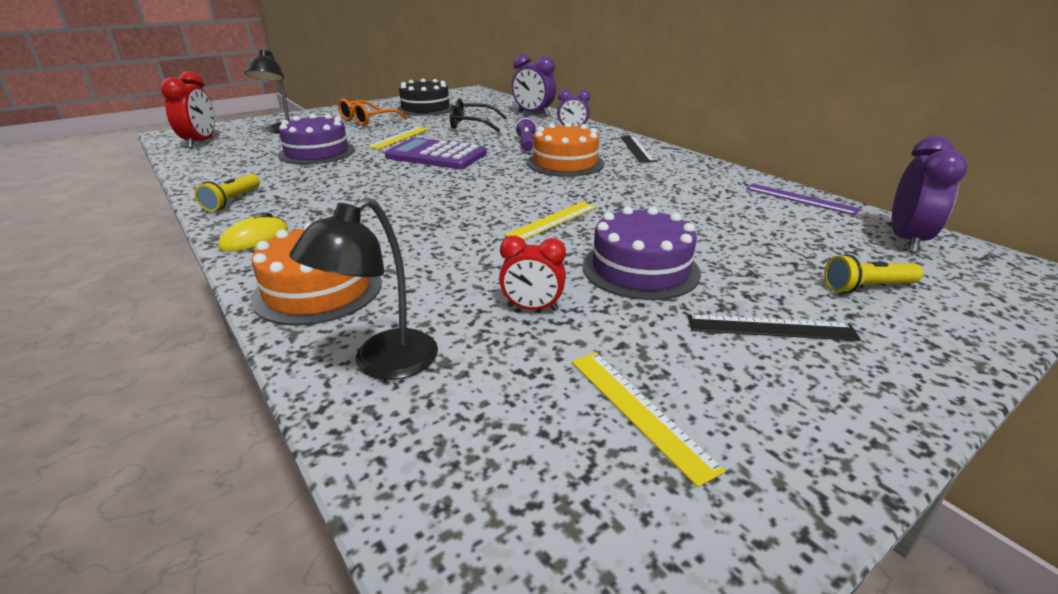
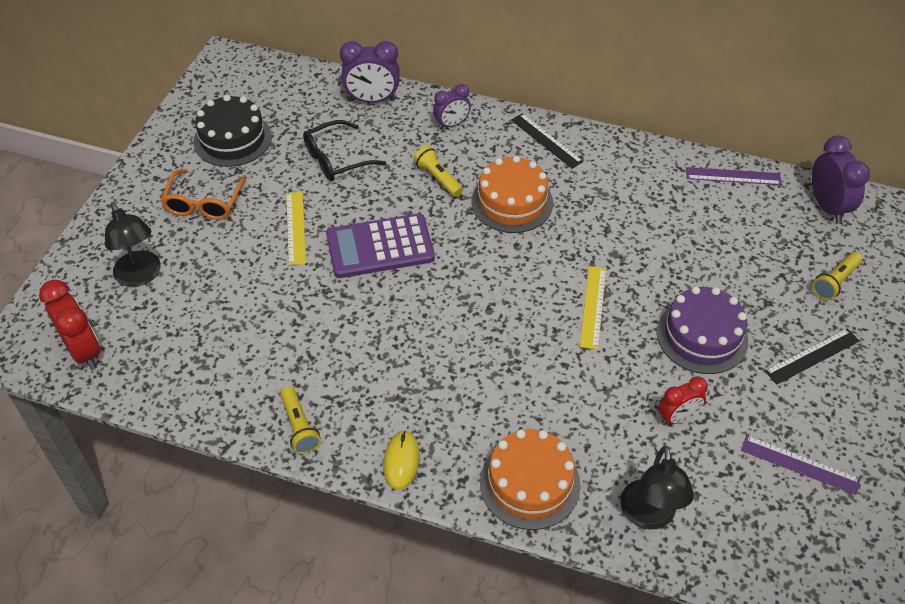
camera: 35 degrees left, 20 degrees up
purple cake [278,114,355,165] -> none
purple flashlight [515,117,537,151] -> yellow flashlight [413,145,463,197]
yellow ruler [572,352,726,487] -> purple ruler [741,435,861,495]

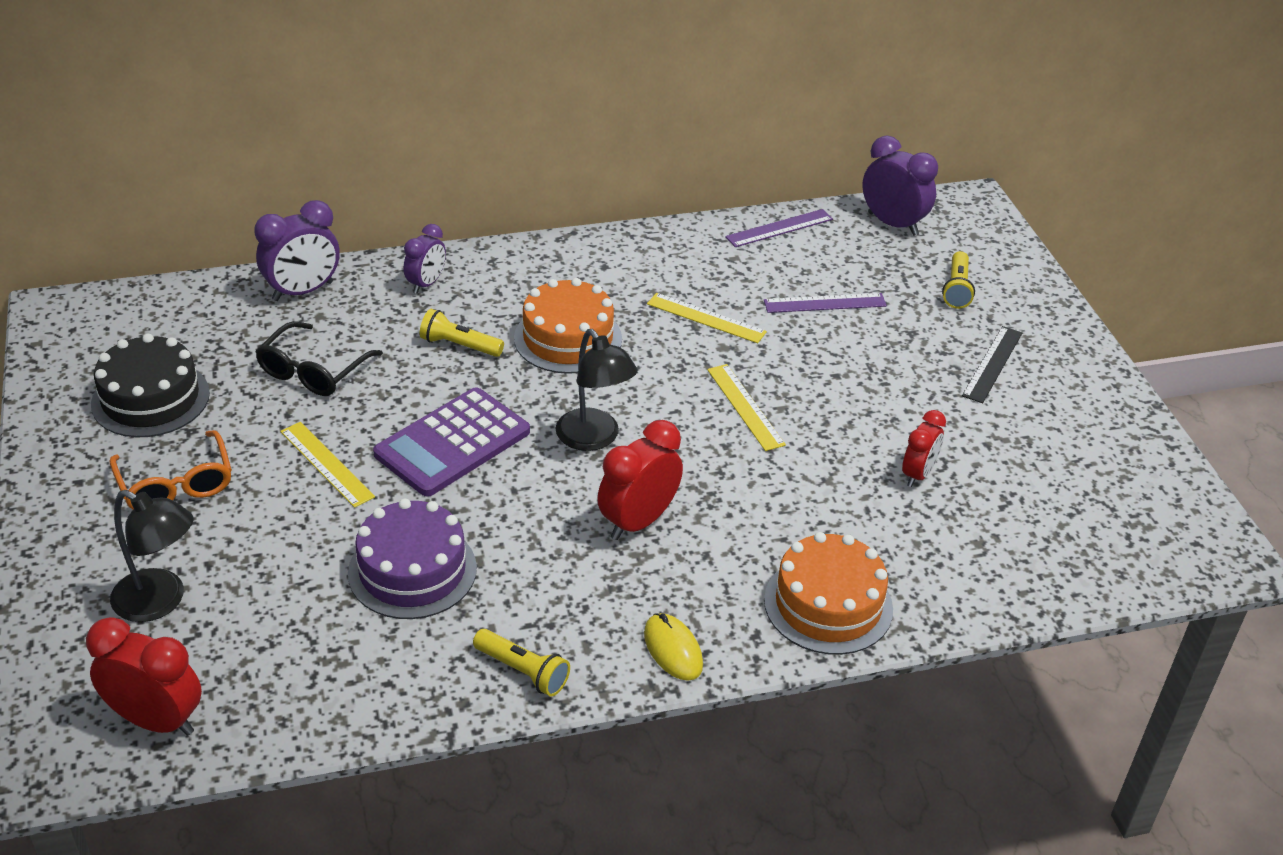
camera: 35 degrees left, 10 degrees down
black ruler [511,113,583,169] -> none
black lamp [621,446,694,530] -> black lamp moved to [555,329,638,451]
purple cake [657,286,748,374] -> purple cake moved to [348,499,477,619]
purple ruler [741,435,861,495] -> purple ruler moved to [764,293,887,313]
none -> red clock [597,420,683,540]
none -> yellow ruler [647,293,767,343]

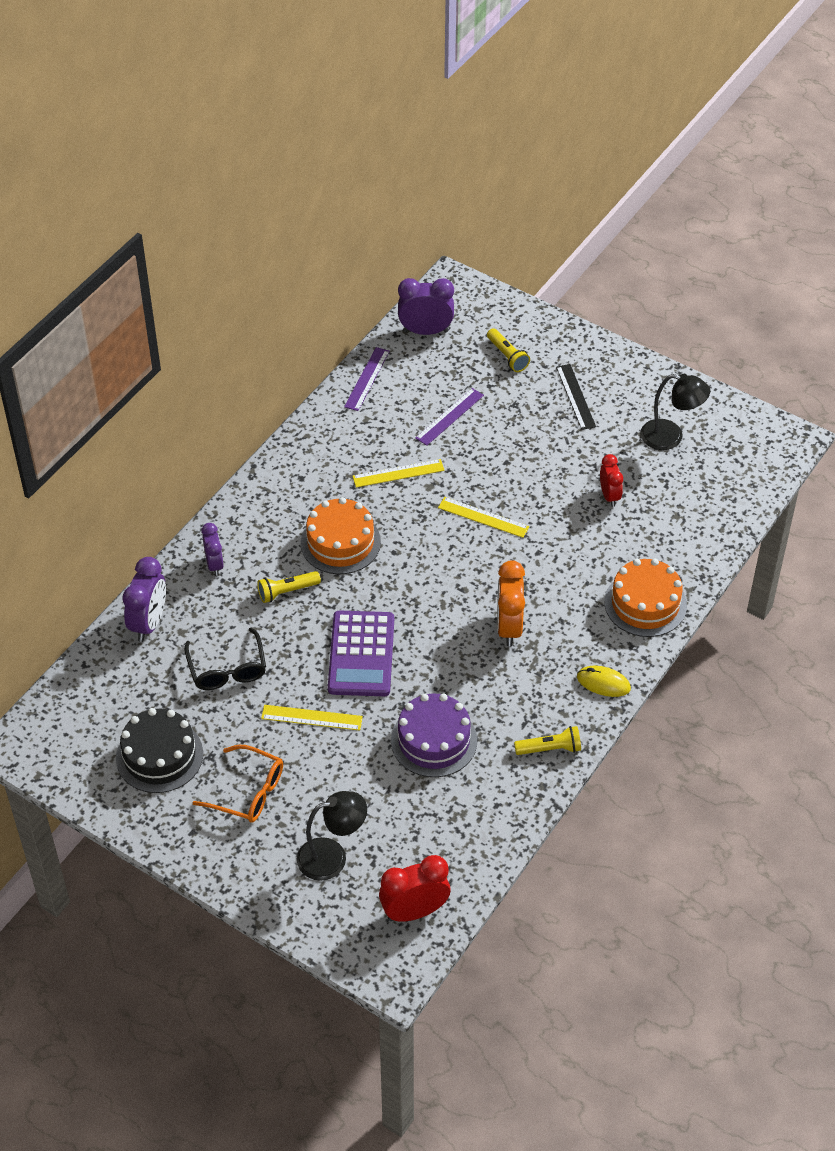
camera: 40 degrees left, 10 degrees up
black lamp [555,329,638,451] -> black lamp moved to [640,374,710,450]
red clock [597,420,683,540] -> orange clock [497,560,525,646]

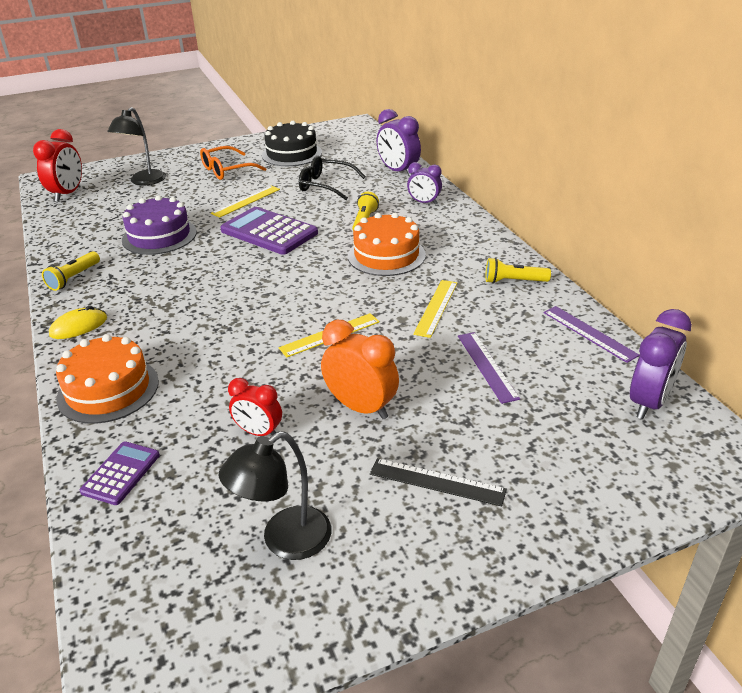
camera: 125 degrees right, 15 degrees down
yellow flashlight [487,329,530,372] -> yellow flashlight moved to [485,258,551,284]
orange clock [497,560,525,646] -> orange clock moved to [321,320,399,419]
none -> purple calculator [79,441,160,505]

